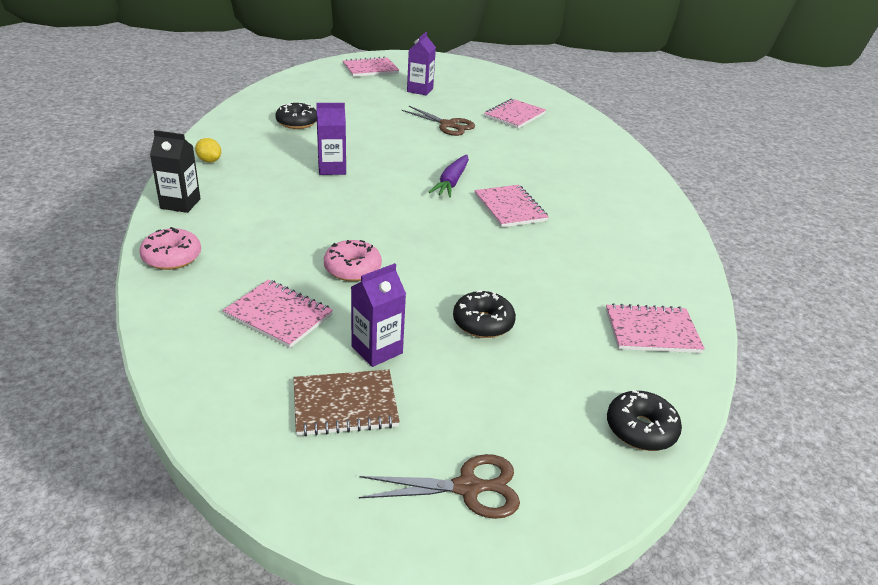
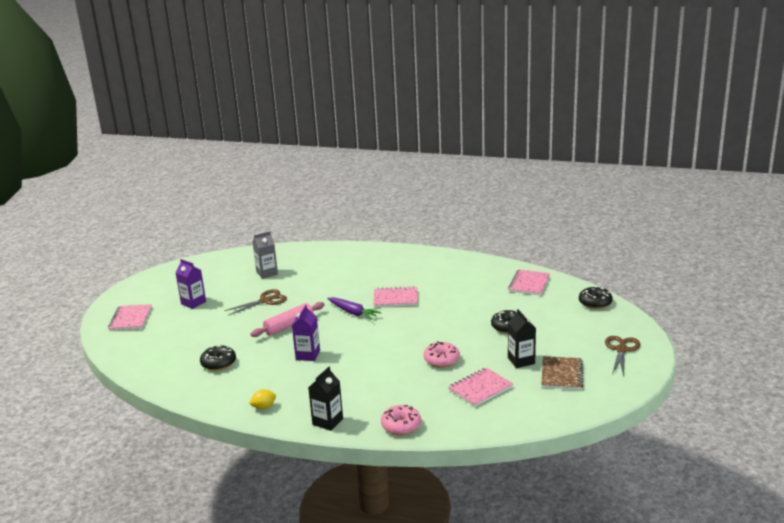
camera: 65 degrees left, 10 degrees down
purple carton [351,263,406,367] -> black carton [508,309,536,368]
pink notebook [484,99,546,129] -> grey carton [253,231,278,279]
none -> pink rolling pin [250,302,325,337]

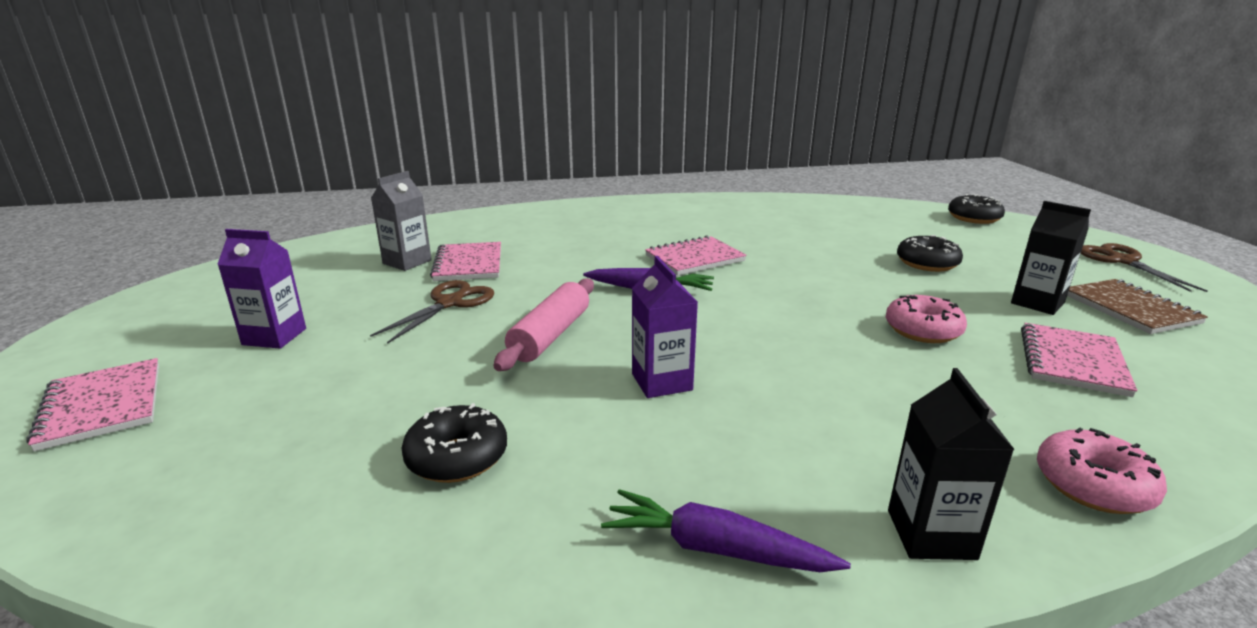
camera: 30 degrees left, 0 degrees up
yellow lemon [249,389,276,409] -> purple carrot [601,489,851,572]
pink notebook [508,270,550,295] -> pink notebook moved to [430,242,501,281]

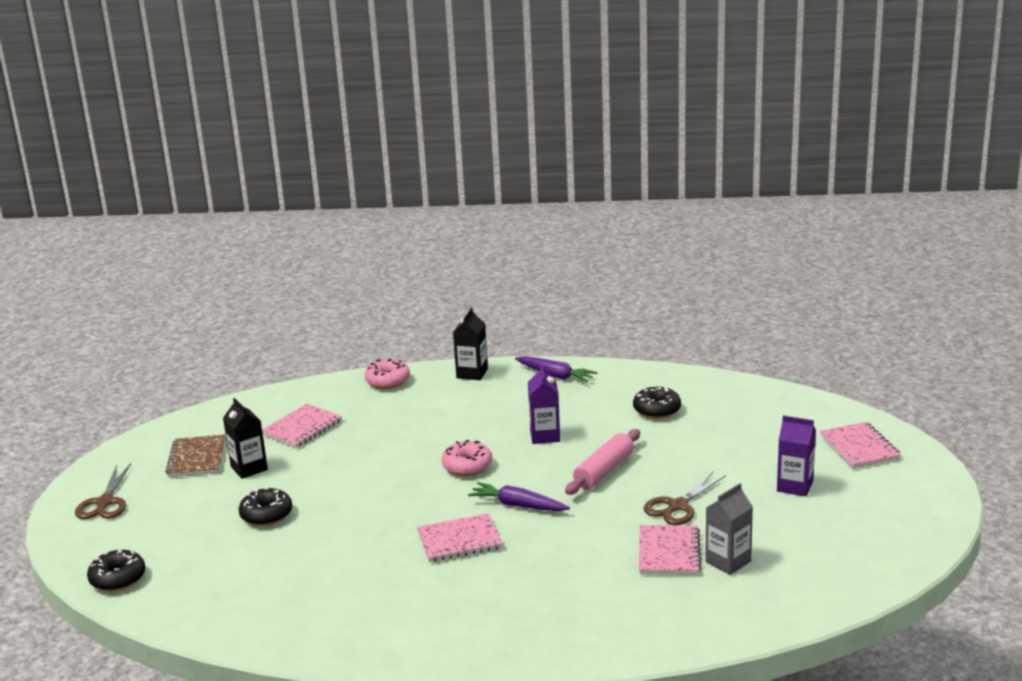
camera: 165 degrees left, 0 degrees up
pink donut [886,295,967,343] -> pink donut moved to [442,440,492,476]

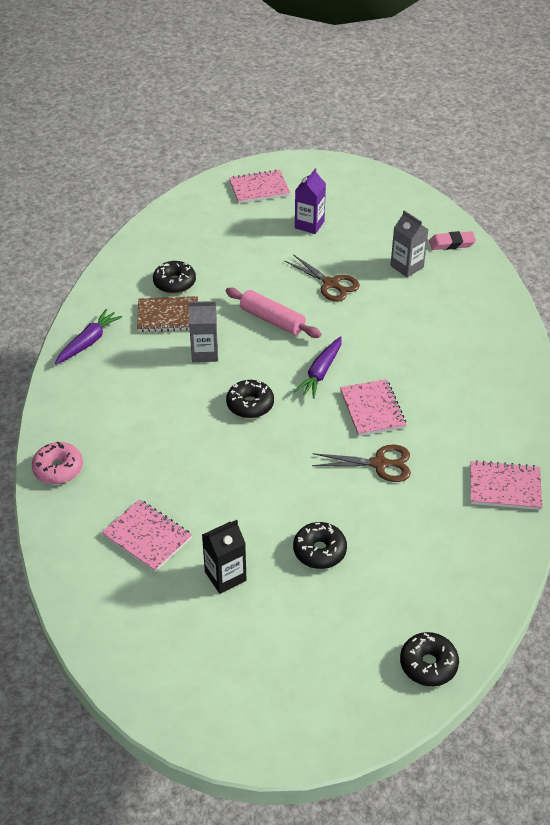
camera: 90 degrees left, 20 degrees up
brown scissors [75,463,131,519] -> brown scissors moved to [312,444,411,482]
brown notebook [165,434,225,477] -> brown notebook moved to [137,296,198,332]
pink donut [442,440,492,476] -> black donut [226,380,274,418]
black carton [453,308,488,380] -> none
purple carton [528,365,560,444] -> grey carton [188,301,218,362]
pink notebook [639,525,701,575] -> pink notebook moved to [470,460,542,510]
none -> pink eraser [429,231,476,250]

